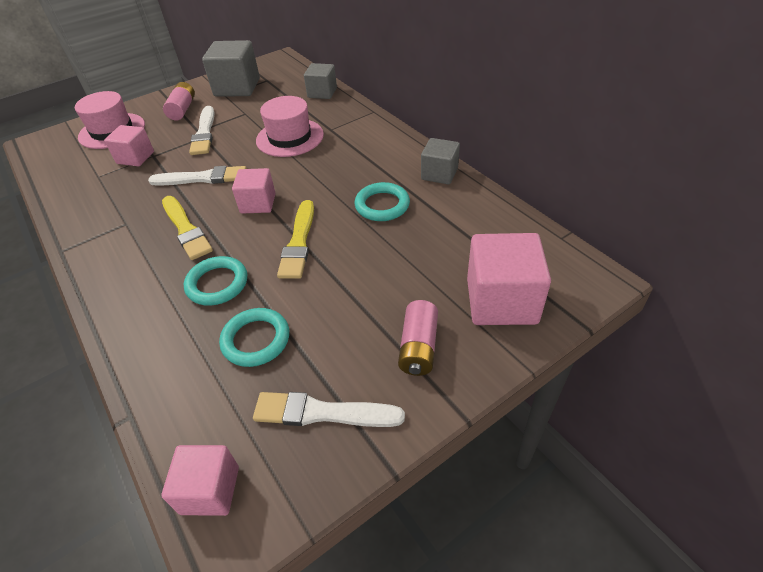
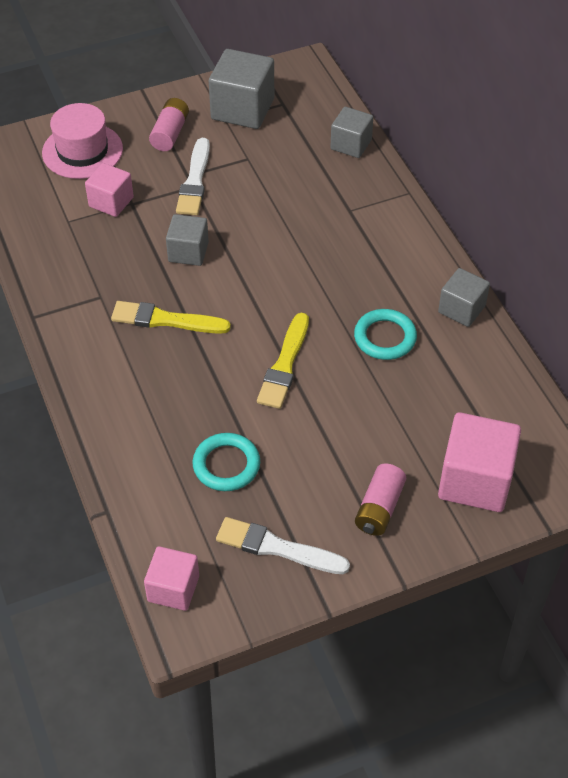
camera: 10 degrees right, 5 degrees up
white brush [148,166,247,186] -> grey cube [166,214,209,266]
yellow brush [162,196,213,260] -> yellow brush turned 120 degrees clockwise [111,301,231,334]
turquoise ring [184,256,247,306] -> none
pink cube [232,168,276,213] -> none
pink hat [256,96,324,157] -> none

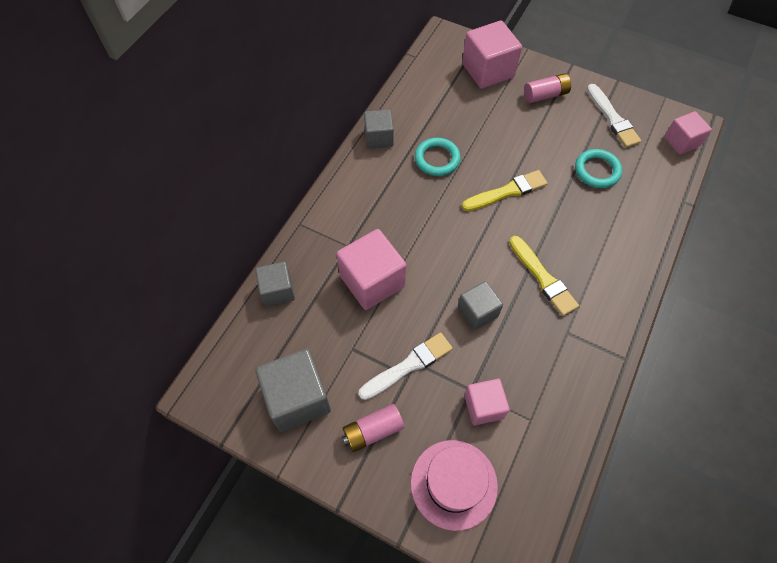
camera: 130 degrees left, 10 degrees up
none -> pink cube [337,229,406,310]

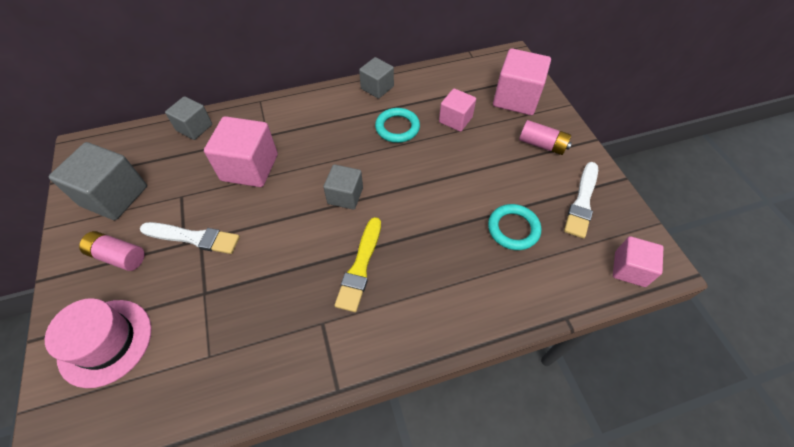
camera: 45 degrees right, 5 degrees down
grey cube [458,281,503,330] -> grey cube moved to [323,164,363,210]
yellow brush [462,170,548,211] -> none
pink cube [464,379,510,425] -> pink cube moved to [439,89,476,132]

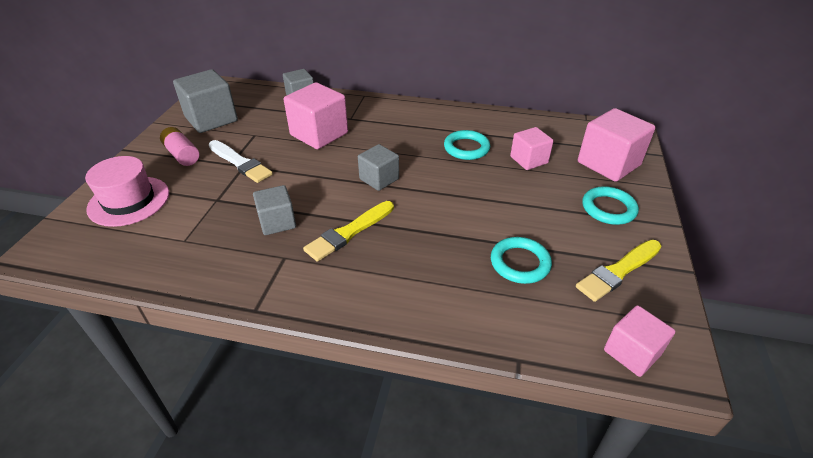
camera: 30 degrees right, 15 degrees down
grey cube [359,57,394,99] -> grey cube moved to [253,185,296,235]
pink battery [519,120,572,155] -> turquoise ring [582,186,639,225]
white brush [564,162,598,238] -> yellow brush [576,240,662,302]

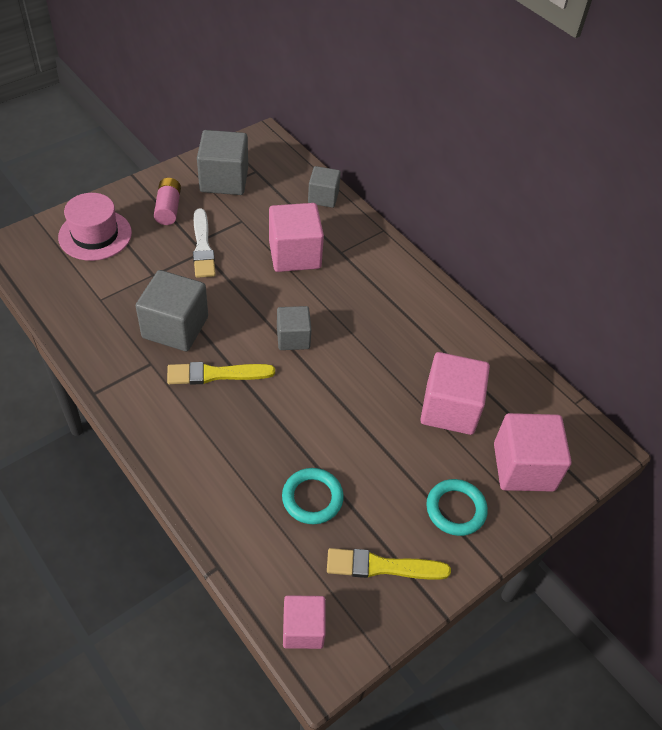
camera: 35 degrees right, 10 degrees up
grey cube [253,185,296,235] -> grey cube [136,270,208,351], size x1.63
turquoise ring [444,130,490,160] -> none
pink cube [510,127,554,170] -> pink cube [420,352,490,435], size x1.63

